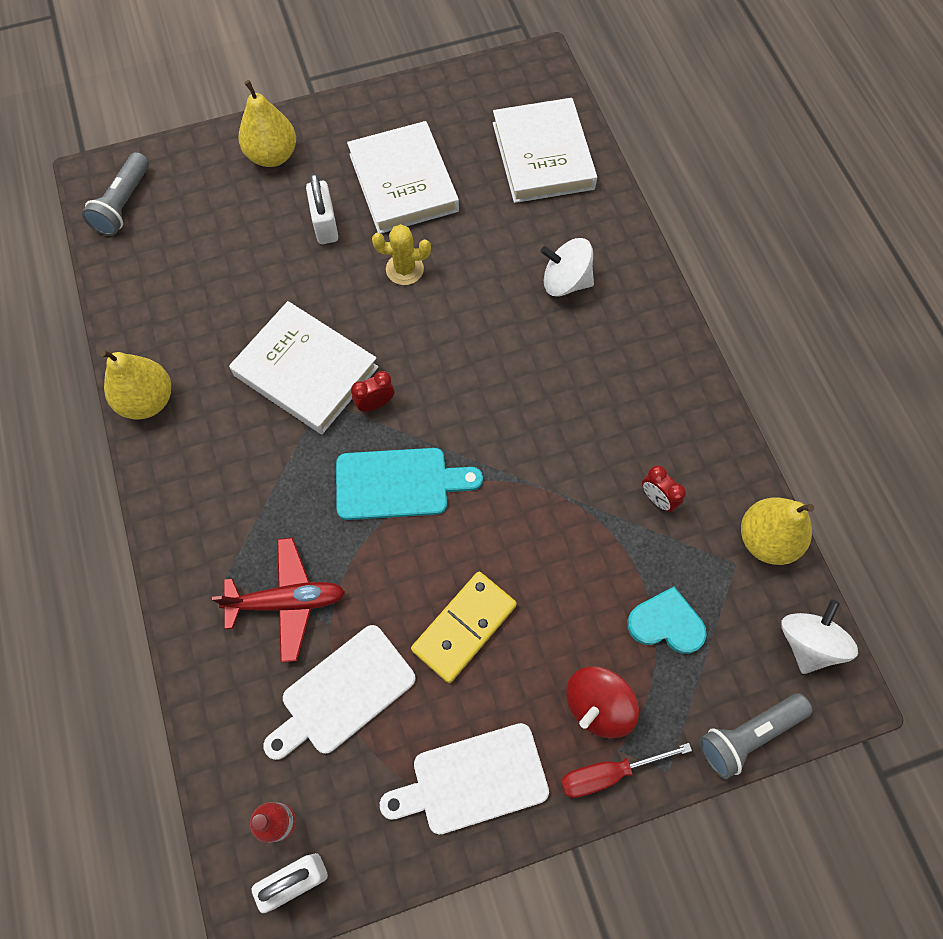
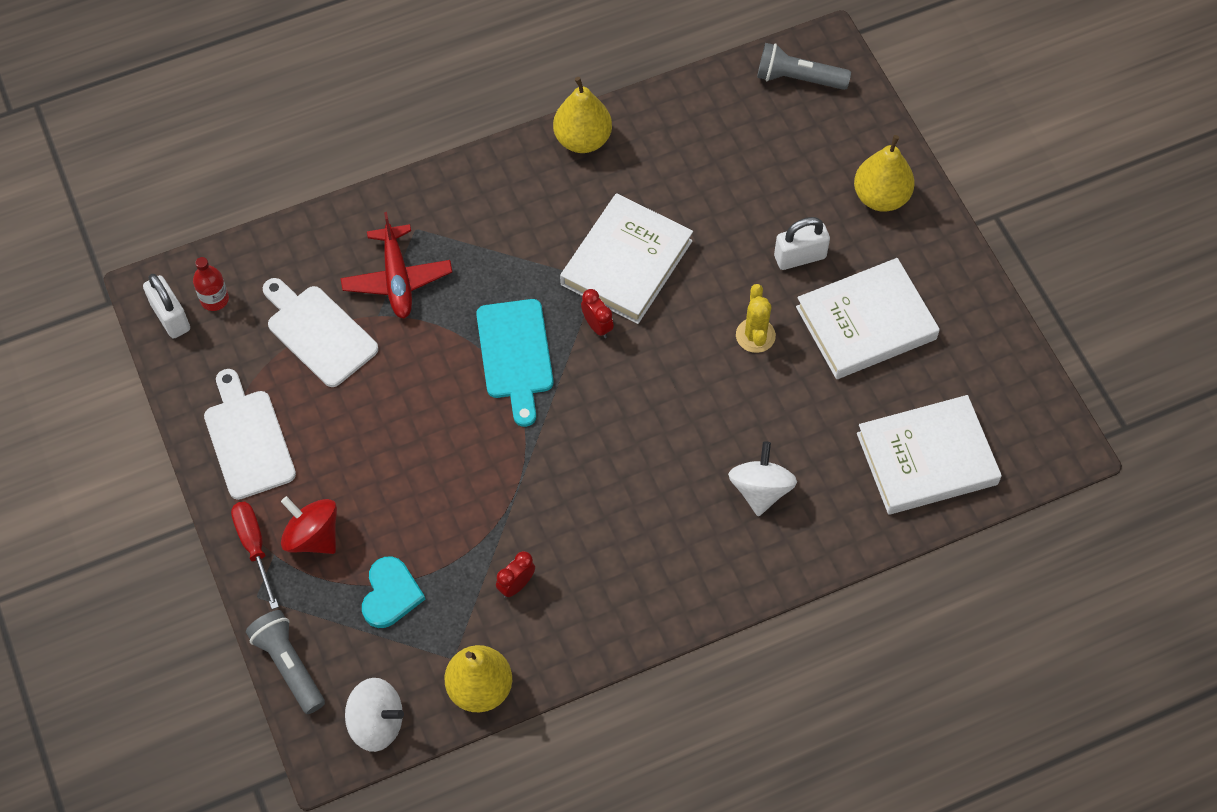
camera: 85 degrees right, 5 degrees down
yellow domino [411,572,517,683] -> none

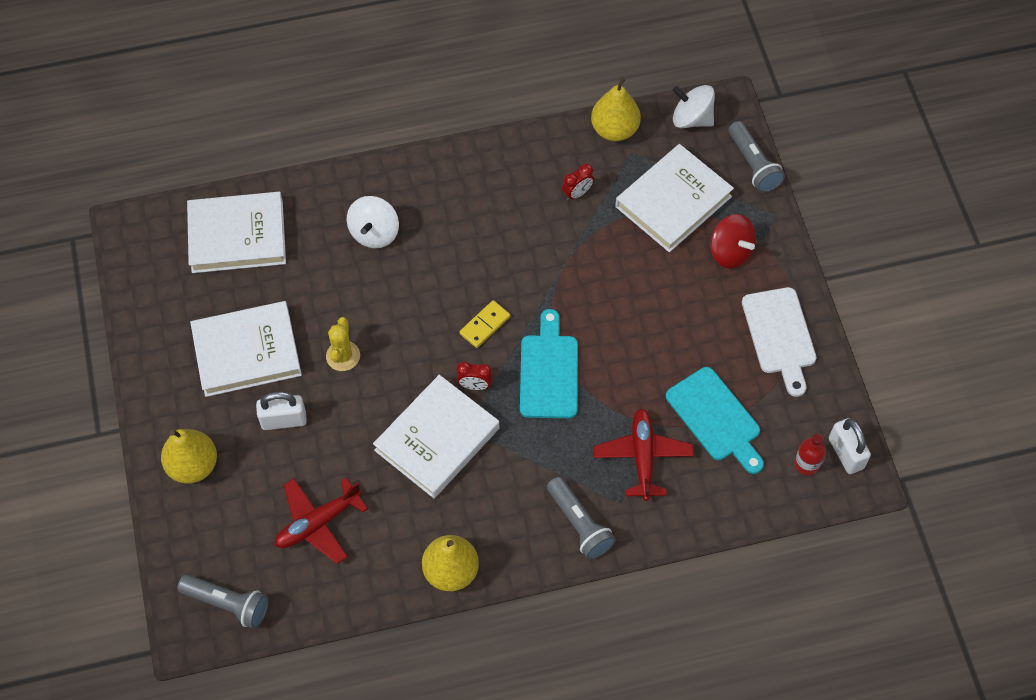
camera: 170 degrees left, 0 degrees up
red screwdriver [231,502,279,609] -> none
white cutting board [263,278,378,387] -> turquoise cutting board [666,367,764,474]
turquoise heart [362,557,425,628] -> white book [615,144,734,252]
red clock [581,289,614,338] -> red clock turned 60 degrees counterclockwise [457,362,493,390]
none -> red plane [275,478,368,564]
none -> yellow domino [459,300,510,348]
none -> grey flashlight [547,477,616,560]

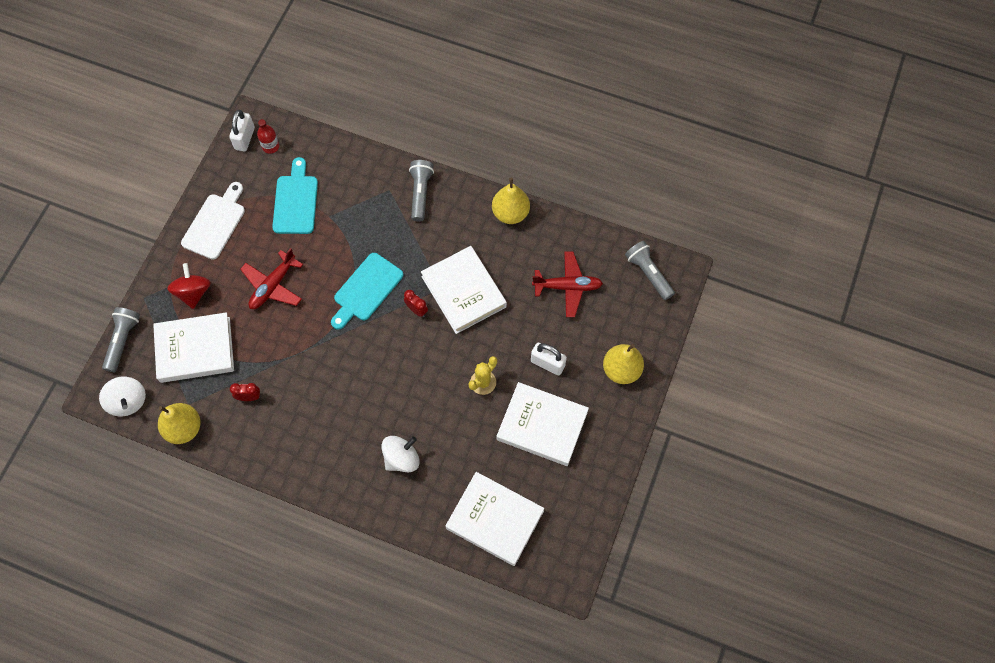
camera: 145 degrees left, 5 degrees up
white book [373,375,499,498] -> white book turned 75 degrees clockwise [421,246,507,334]
yellow domino [459,300,510,348] -> none
red plane [593,408,694,501] -> red plane moved to [240,248,303,309]

